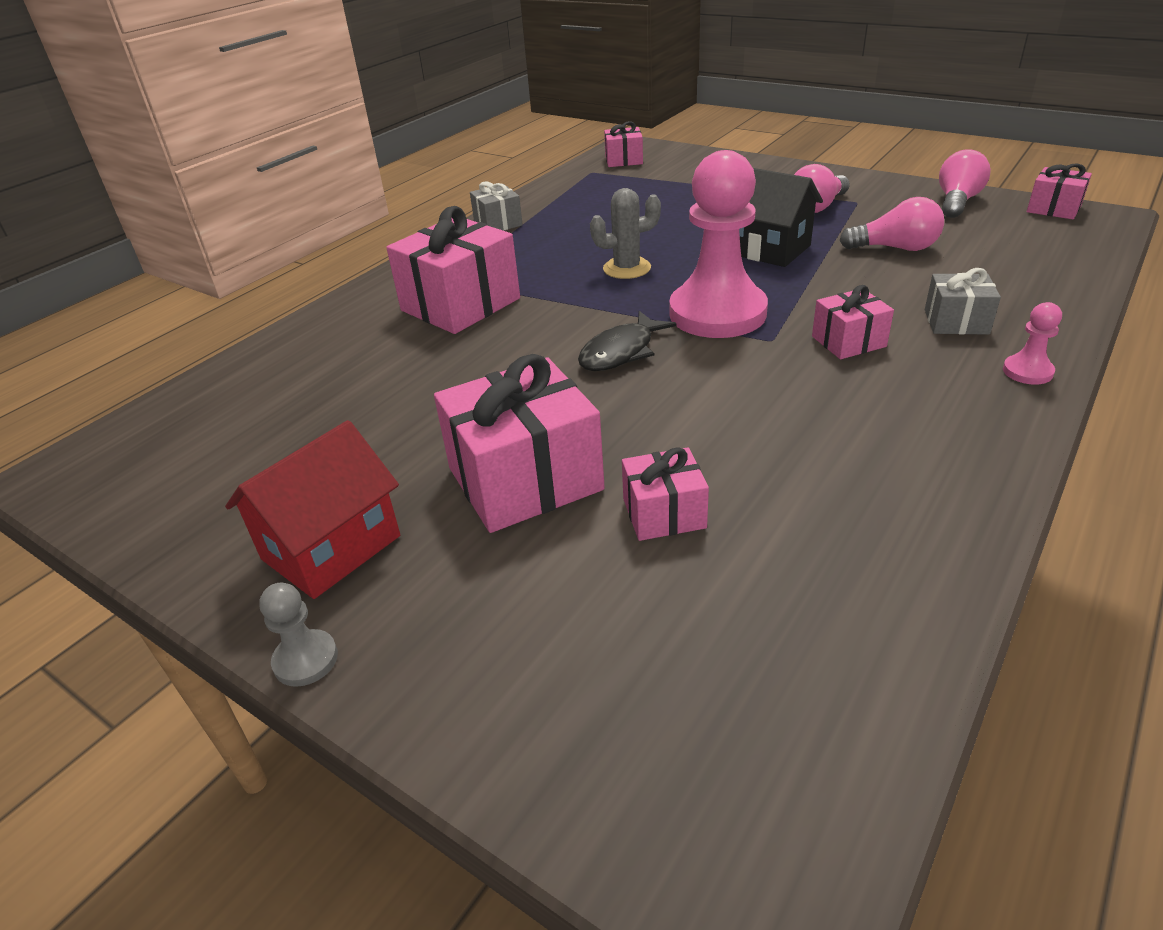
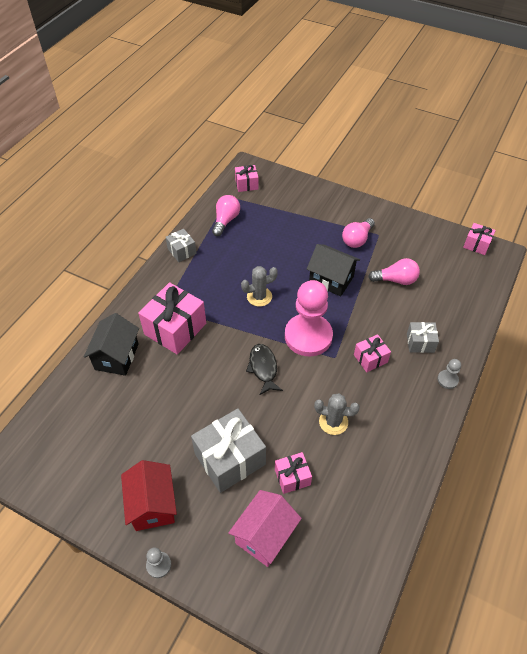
camera: 10 degrees left, 15 degrees up
red house [225,420,400,599] -> red house turned 45 degrees counterclockwise [121,460,177,531]
pink gift [434,354,605,533] -> grey gift [191,408,266,493]
black fish [578,311,676,371] -> black fish turned 135 degrees clockwise [246,344,283,395]
pink light bulb [939,149,991,218] -> pink light bulb moved to [212,195,240,236]
pink pawn [1003,302,1062,385] -> grey pawn [437,359,461,389]
none -> black house [84,313,139,376]
none -> pink house [228,490,302,567]
none -> grey cactus [314,393,360,435]

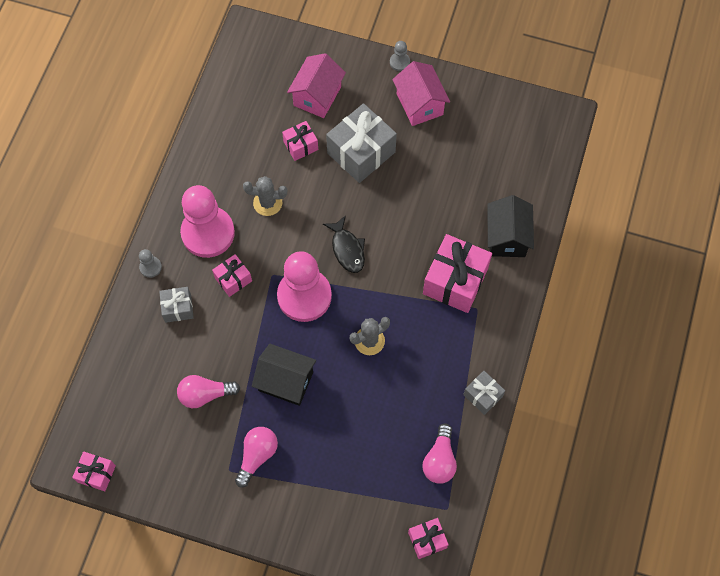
camera: 170 degrees right, 15 degrees up
red house [121,460,177,531] -> pink house [392,61,450,126]
none -> pink pawn [180,185,235,258]

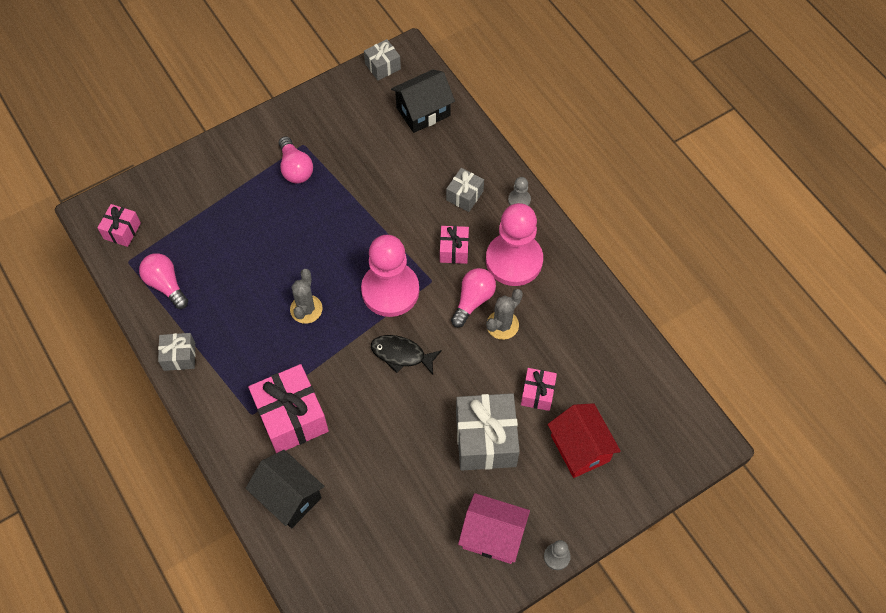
camera: 130 degrees right, 5 degrees down
pink gift [72,451,116,491] -> grey gift [364,39,401,81]
pink light bulb [177,375,240,408] -> pink light bulb moved to [451,268,496,328]
black house [252,344,316,406] -> black house moved to [391,69,455,133]
pink house [287,53,346,118] -> red house [547,403,621,478]

